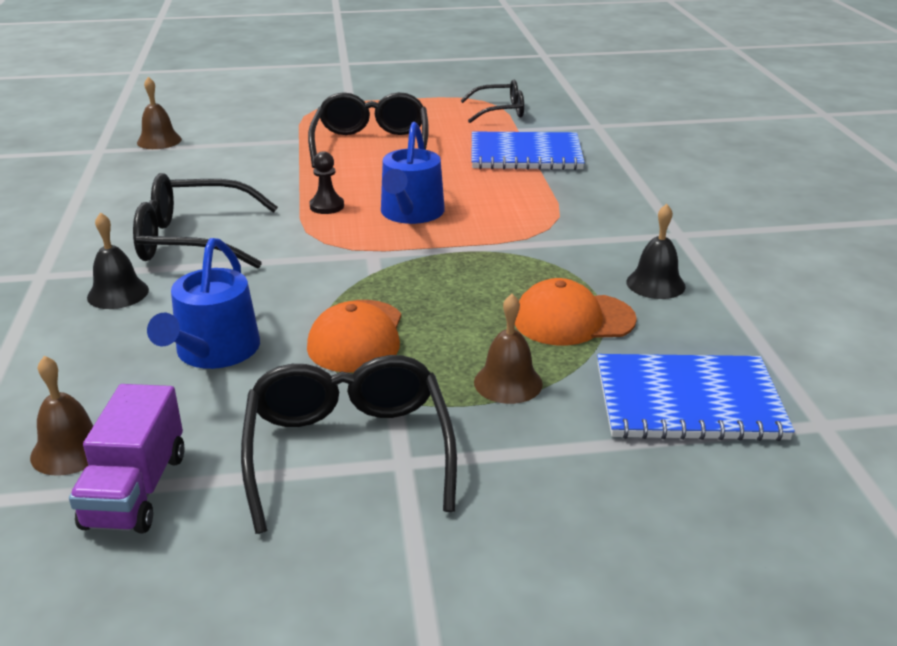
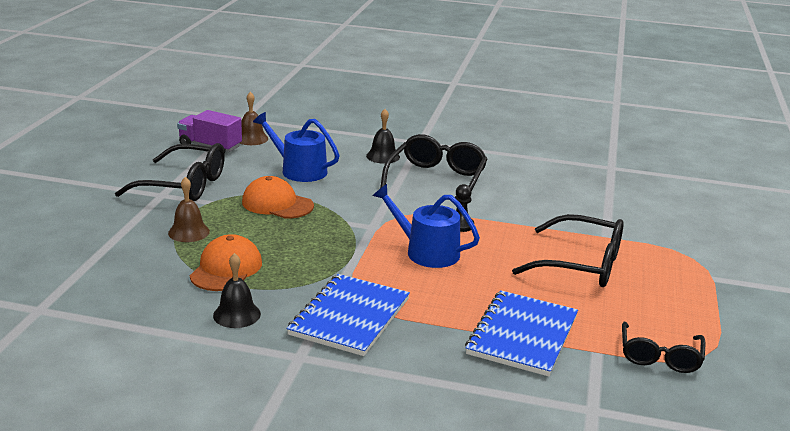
camera: 110 degrees right, 5 degrees down
brown bell [137,77,182,149] -> none
blue notebook [597,354,795,441] -> blue notebook moved to [287,274,410,356]

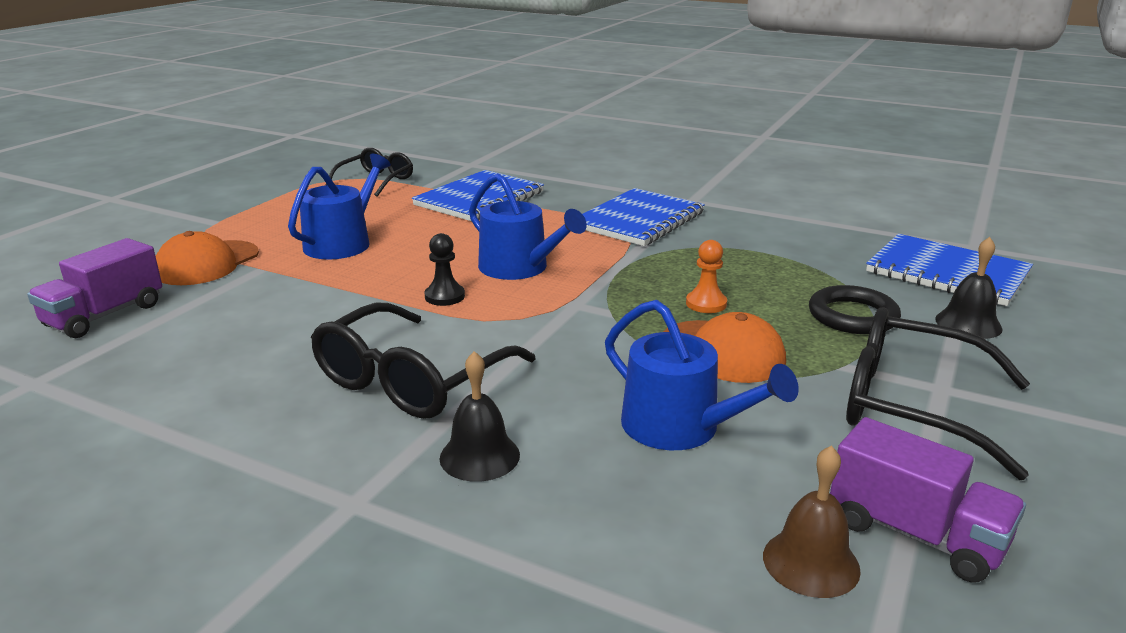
camera: 165 degrees left, 0 degrees up
brown bell [168,177,210,242] -> black ring [809,285,901,334]
orange cap [190,234,262,291] -> orange cap moved to [156,231,259,285]
black bell [213,253,261,328] -> black bell moved to [935,237,1003,339]
black glasses [512,214,624,287] -> blue watering can [288,154,391,260]
none -> purple truck [27,238,162,338]
none -> orange pawn [686,240,727,313]
none -> blue notebook [866,234,1033,306]

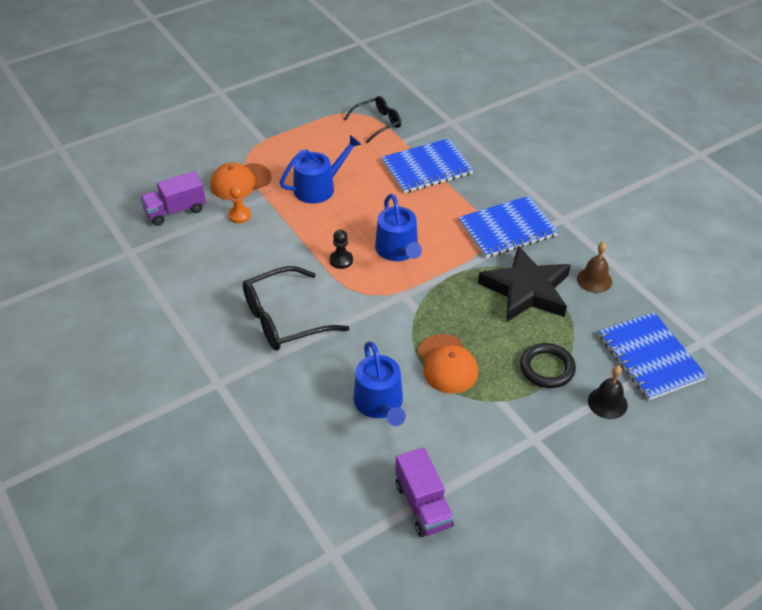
camera: 30 degrees right, 20 degrees up
black bell [440,351,520,482] -> none
orange pawn [686,240,727,313] -> orange pawn moved to [228,185,251,223]
brown bell [763,445,861,598] -> brown bell moved to [577,242,612,293]
black glasses [846,307,1030,480] -> none
none -> black star [478,246,571,322]

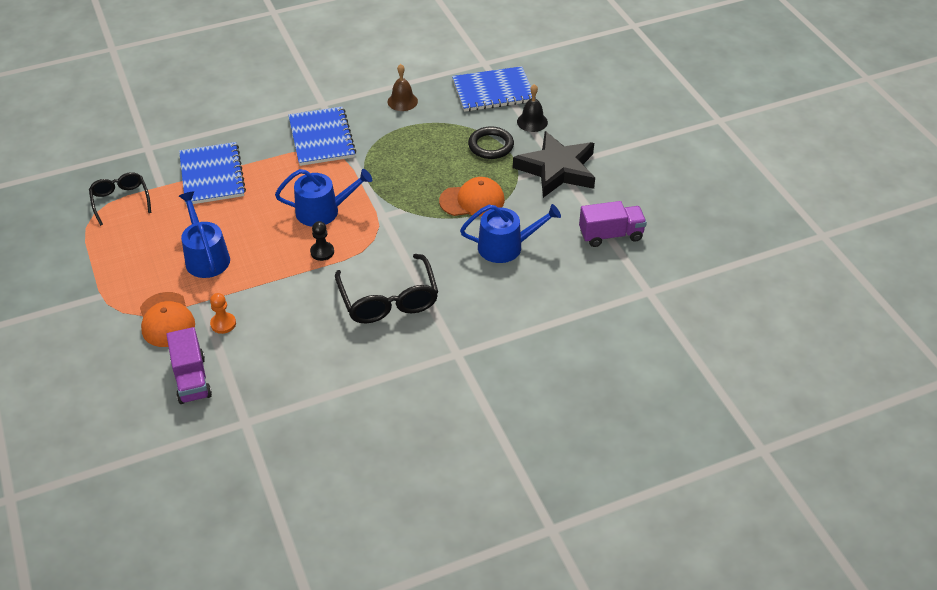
camera: 80 degrees left, 0 degrees up
black star [478,246,571,322] -> black star moved to [513,131,595,198]

